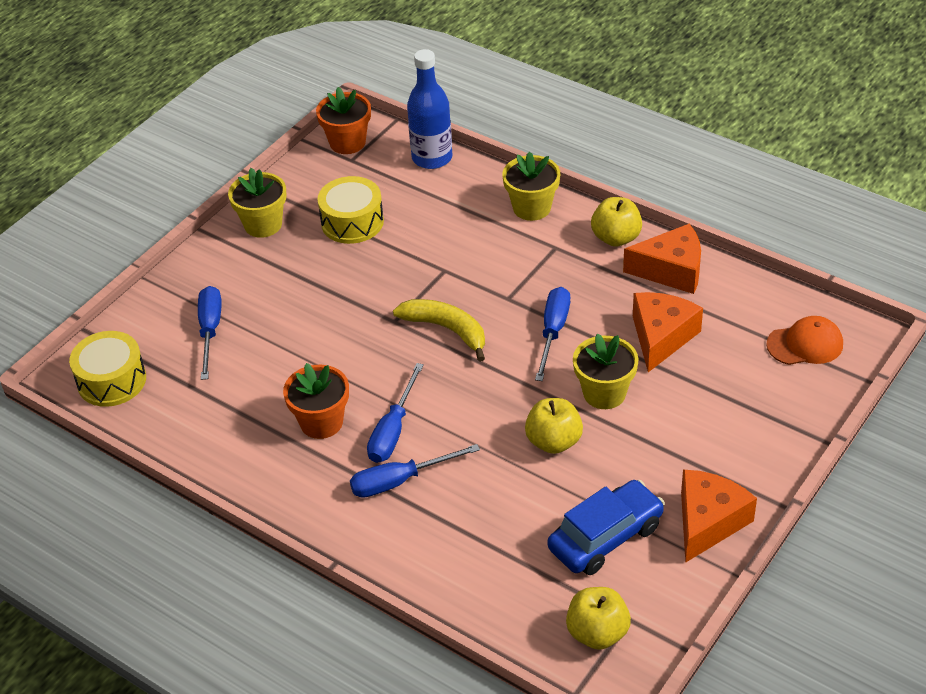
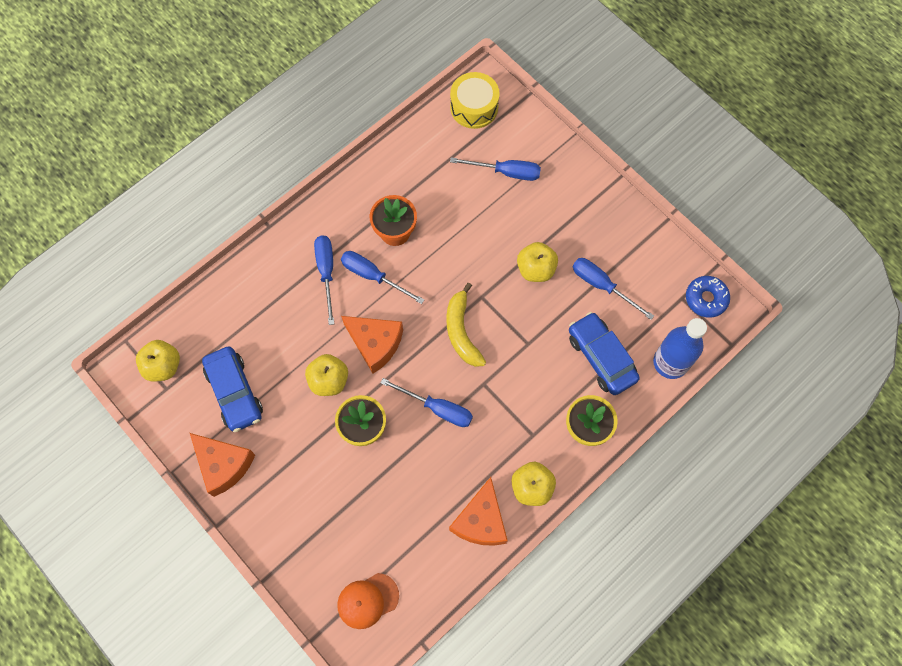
camera: 100 degrees right, 25 degrees up
yellow flower pot [228,168,286,238] -> none
orange flower pot [316,87,371,154] -> blue donut [686,276,730,318]
yellow drum [317,176,384,244] -> blue screwdriver [573,258,654,320]
yellow banana [393,299,485,362] -> yellow banana turned 120 degrees clockwise [446,283,486,367]
orange cheese [633,292,703,372] -> orange cheese moved to [341,316,403,373]
orange cap [766,316,843,365] -> orange cap turned 60 degrees clockwise [337,573,399,629]
none -> yellow apple [517,242,558,282]
none -> blue car [569,312,640,395]

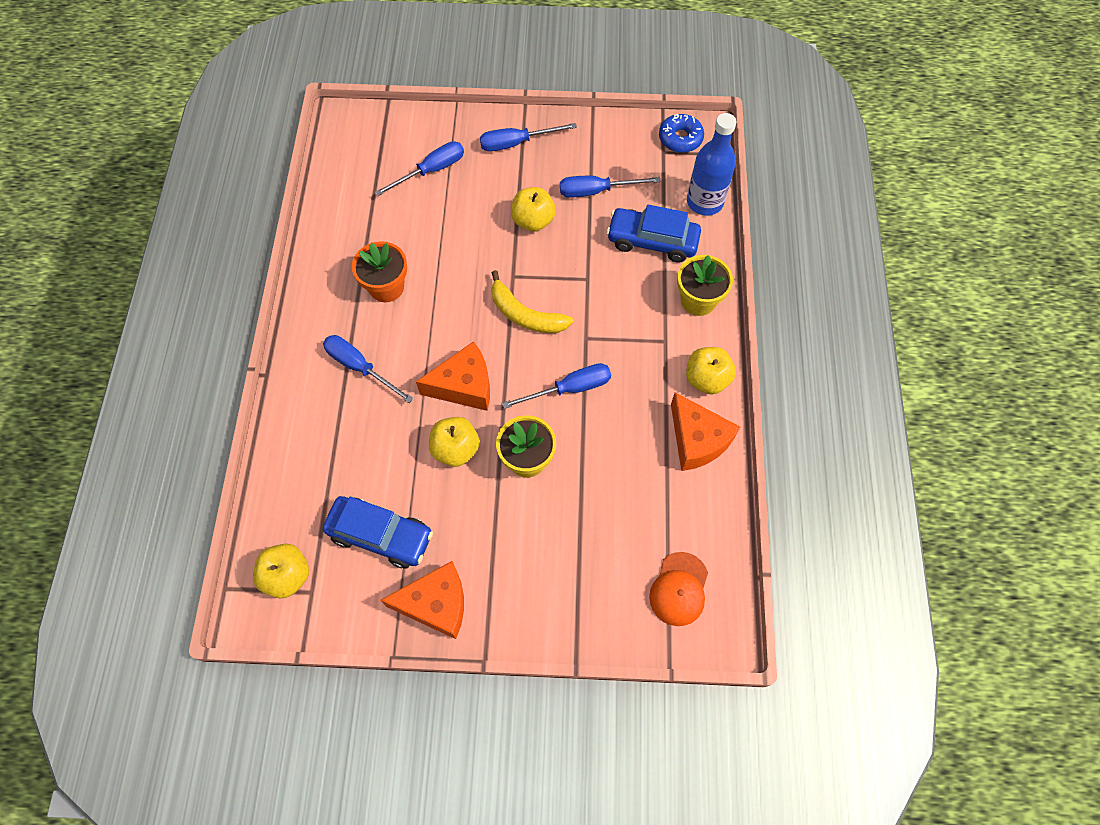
camera: 45 degrees left, 5 degrees down
blue screwdriver [341,251,424,304] -> blue screwdriver moved to [480,123,577,152]
yellow drum [450,72,500,129] -> none

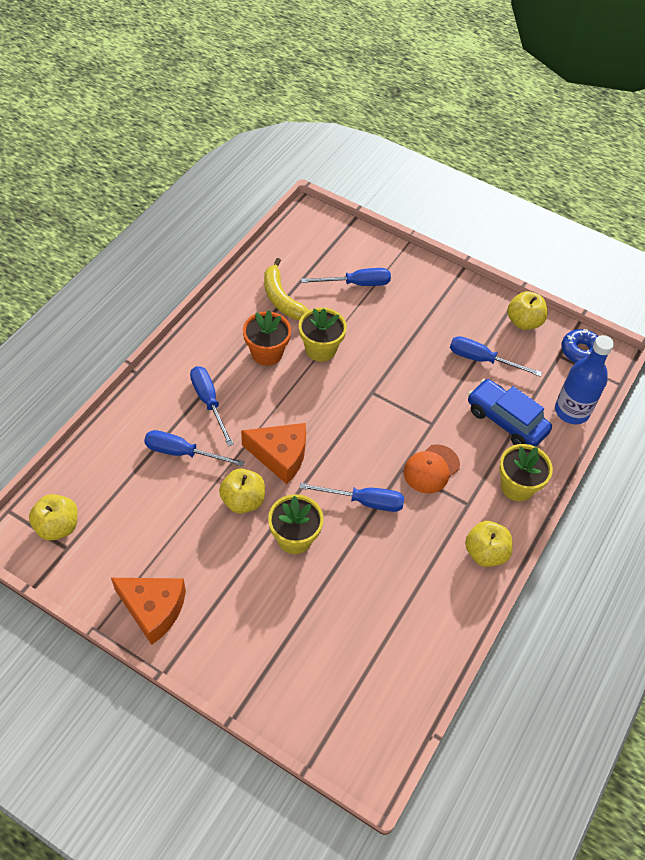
camera: 25 degrees right, 10 degrees down
blue car [323,496,433,568] -> none
blue screwdriver [480,123,577,152] -> blue screwdriver moved to [144,430,245,467]
yellow banana [491,270,573,333] -> yellow banana moved to [264,258,309,320]
yellow apple [511,187,556,232] -> yellow apple moved to [507,291,547,330]
orange cap [649,552,708,626] -> orange cap moved to [404,444,460,493]
orange cheese [671,392,740,471] -> none
none -> yellow flower pot [299,308,347,362]

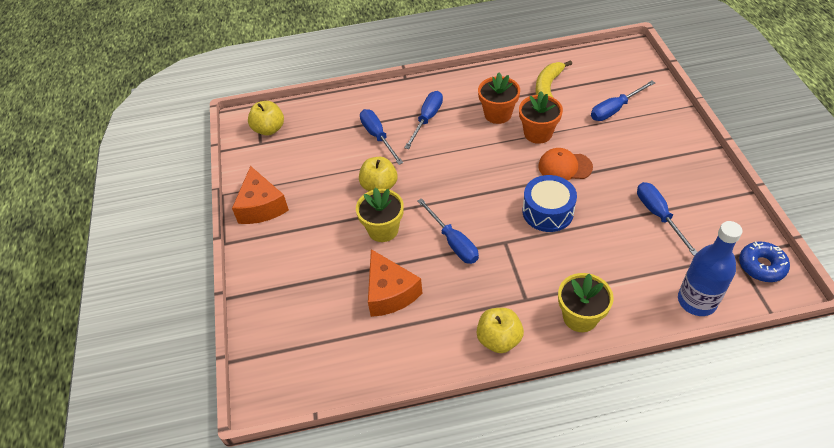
camera: 55 degrees right, 5 degrees down
orange cheese [241,423,306,484] -> orange cheese moved to [368,249,422,317]
yellow flower pot [299,308,347,362] -> orange flower pot [519,91,563,144]
blue screwdriver [301,268,391,286] -> blue screwdriver turned 105 degrees clockwise [591,81,655,121]
orange cap [404,444,460,493] -> orange cap moved to [538,148,593,180]
blue car [468,379,552,447] -> none
yellow apple [507,291,547,330] -> none
none -> blue drum [522,175,577,232]

